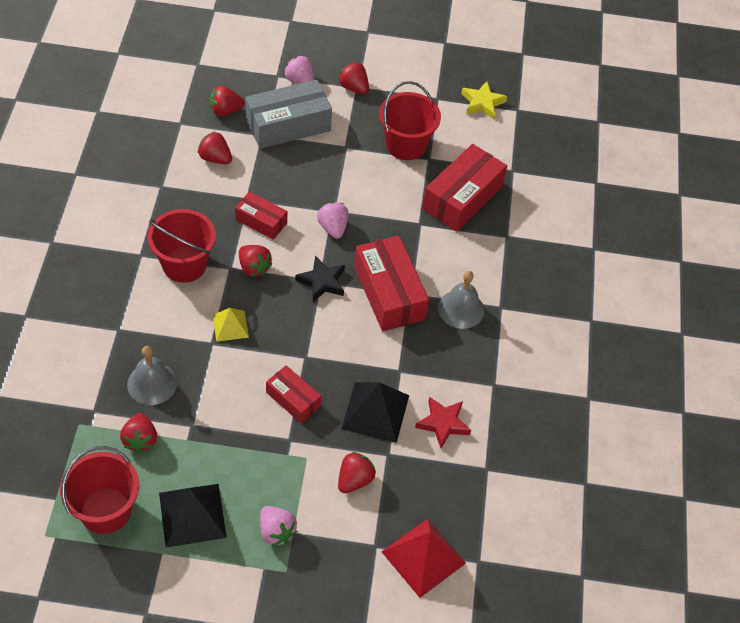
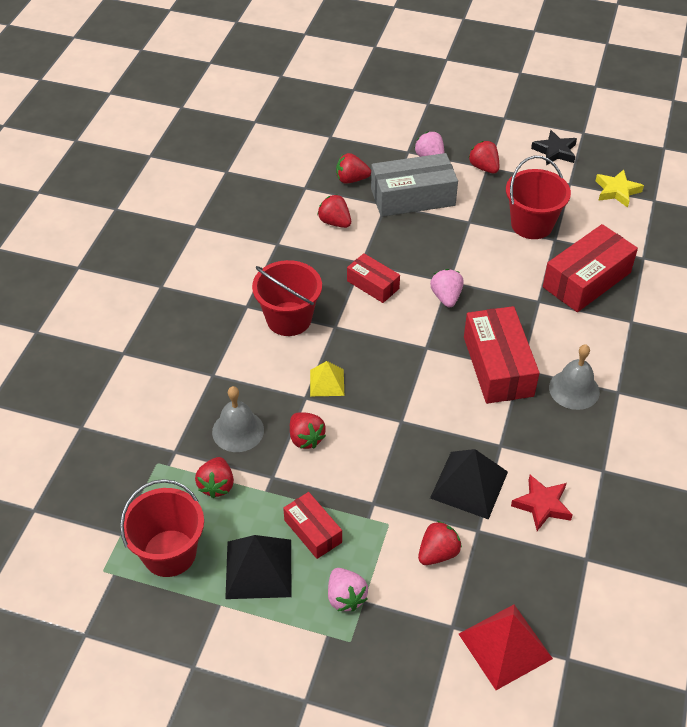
camera: 15 degrees right, 5 degrees down
red strawberry [239,245,272,277] -> red strawberry moved to [290,412,326,449]
red box [266,365,321,423] -> red box moved to [283,492,342,559]
black star [295,256,345,302] -> black star moved to [531,130,577,165]

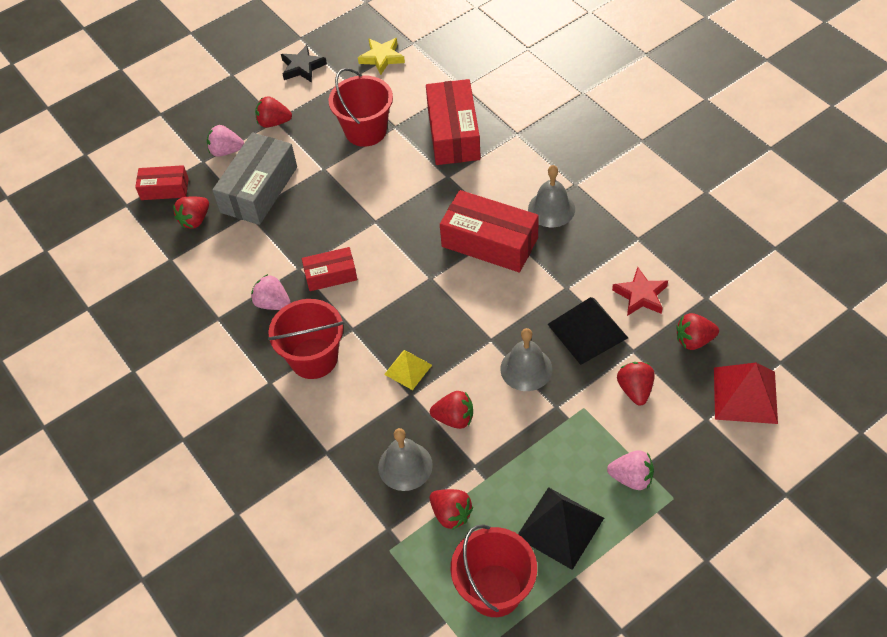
camera: 50 degrees left, 5 degrees up
red box [283,492,342,559] -> red box moved to [135,165,189,200]
red strawberry [317,195,351,228] -> red strawberry moved to [676,313,719,350]
pink strawberry [430,269,464,307] -> pink strawberry moved to [251,274,291,310]
none -> grey bell [500,328,552,391]

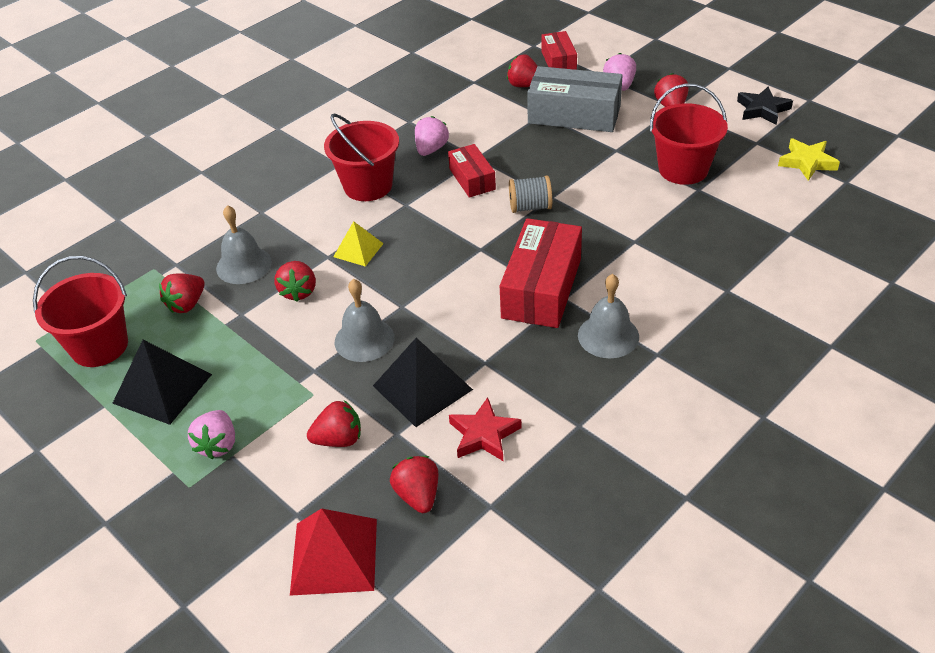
camera: 80 degrees right, 10 degrees down
red box [426,79,481,165] -> none
none -> grey spool [509,176,552,213]

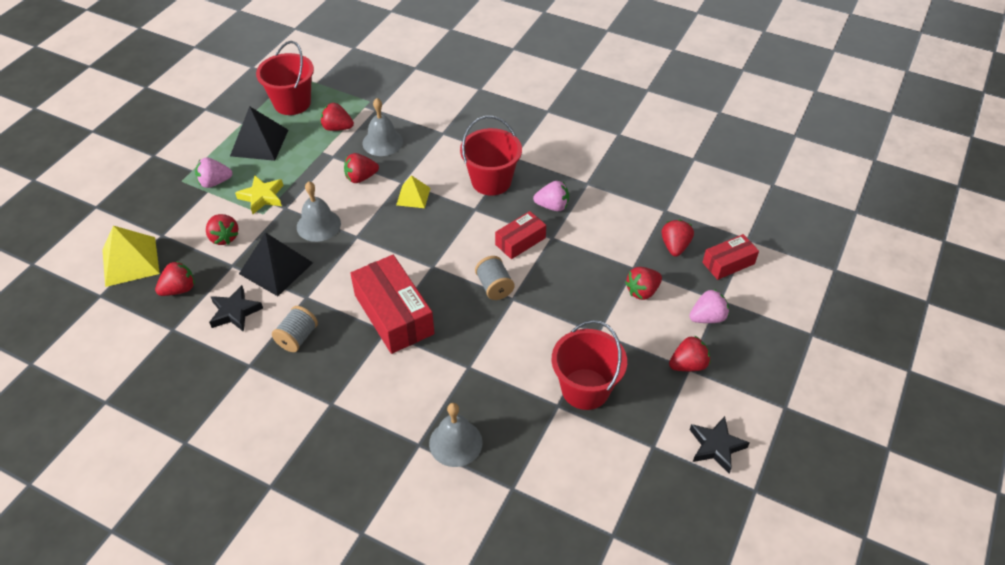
camera: 70 degrees right, 5 degrees up
red pyramid [290,508,377,596] -> yellow pyramid [102,226,160,287]
red star [449,397,522,461] -> black star [209,285,263,332]
red box [500,218,582,328] -> red box turned 60 degrees clockwise [350,255,434,354]
grey box [527,66,623,132] -> red strawberry [625,267,662,300]
grey bell [578,274,639,358] -> grey bell moved to [429,403,483,467]
yellow star [778,138,840,181] -> yellow star moved to [235,175,283,214]
none -> grey spool [272,306,318,352]

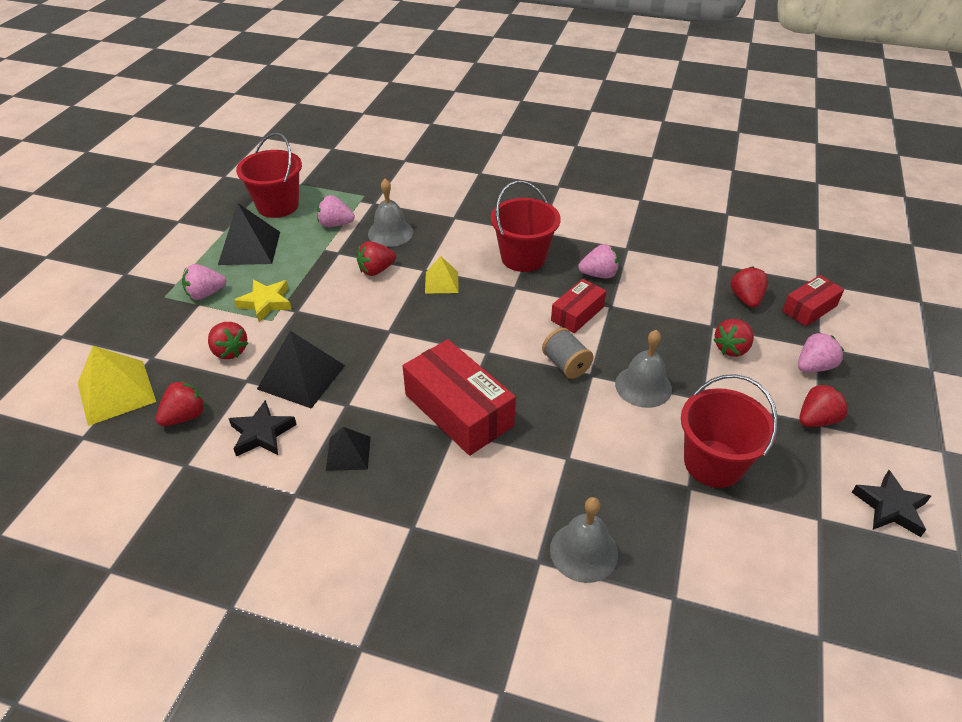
camera: 10 degrees left, 5 degrees down
grey spool [272,306,318,352] -> black pyramid [326,427,371,471]
grey bell [297,181,341,242] -> grey bell moved to [615,330,672,408]
red strawberry [321,103,354,131] -> pink strawberry [317,195,355,227]

